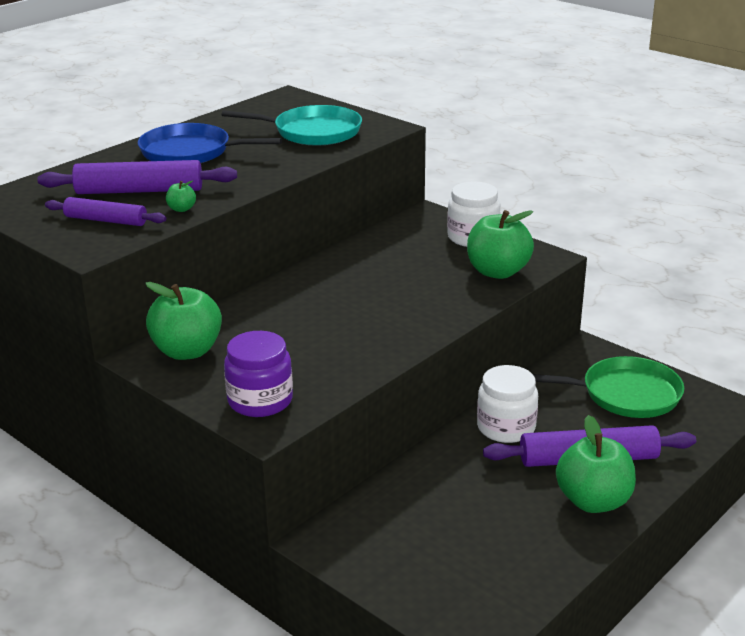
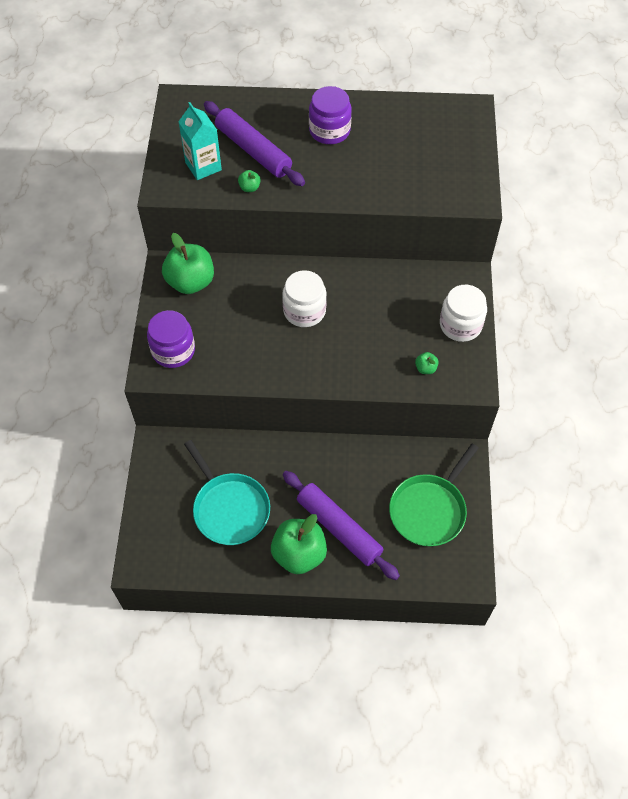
camera: 50 degrees right, 30 degrees up
purple rolling pin [45,197,166,226] -> turquoise carton [178,102,222,180]
blue pan [138,123,282,163] -> purple jar [309,86,352,144]
turquoise pan [222,105,362,146] -> turquoise pan moved to [184,440,270,545]
green apple [467,210,534,279] -> green apple [415,352,439,374], size x0.43
white jar [477,365,538,443] -> white jar moved to [282,270,327,327]
green pan [533,356,684,418] -> green pan turned 75 degrees clockwise [389,443,478,546]

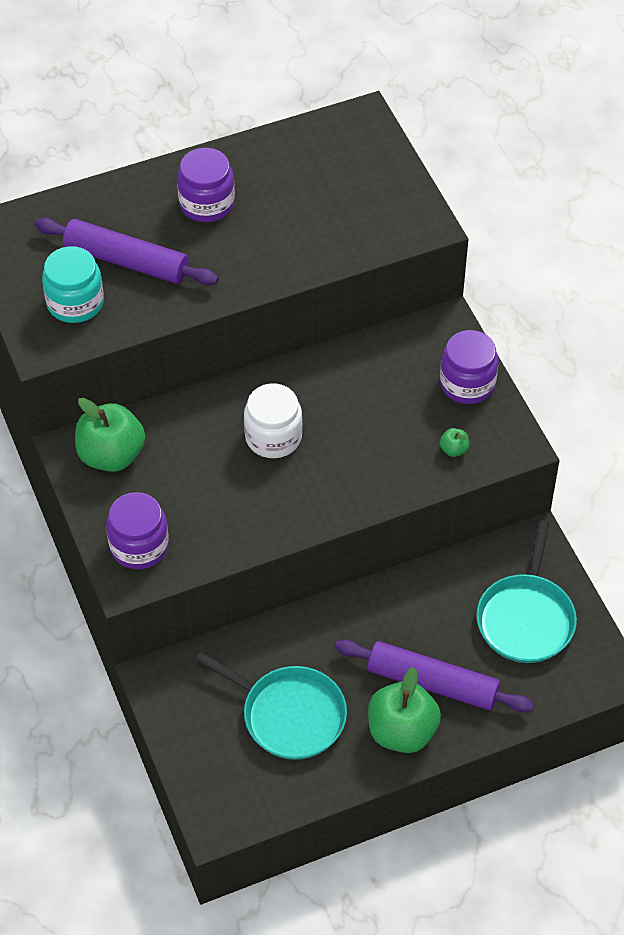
camera: 25 degrees left, 5 degrees down
turquoise carton [178,102,222,180] -> turquoise jar [42,246,104,323]
green apple [238,170,261,192] -> none
green pan [389,443,478,546] -> turquoise pan [476,520,577,663]
white jar [440,285,487,342] -> purple jar [440,330,499,404]

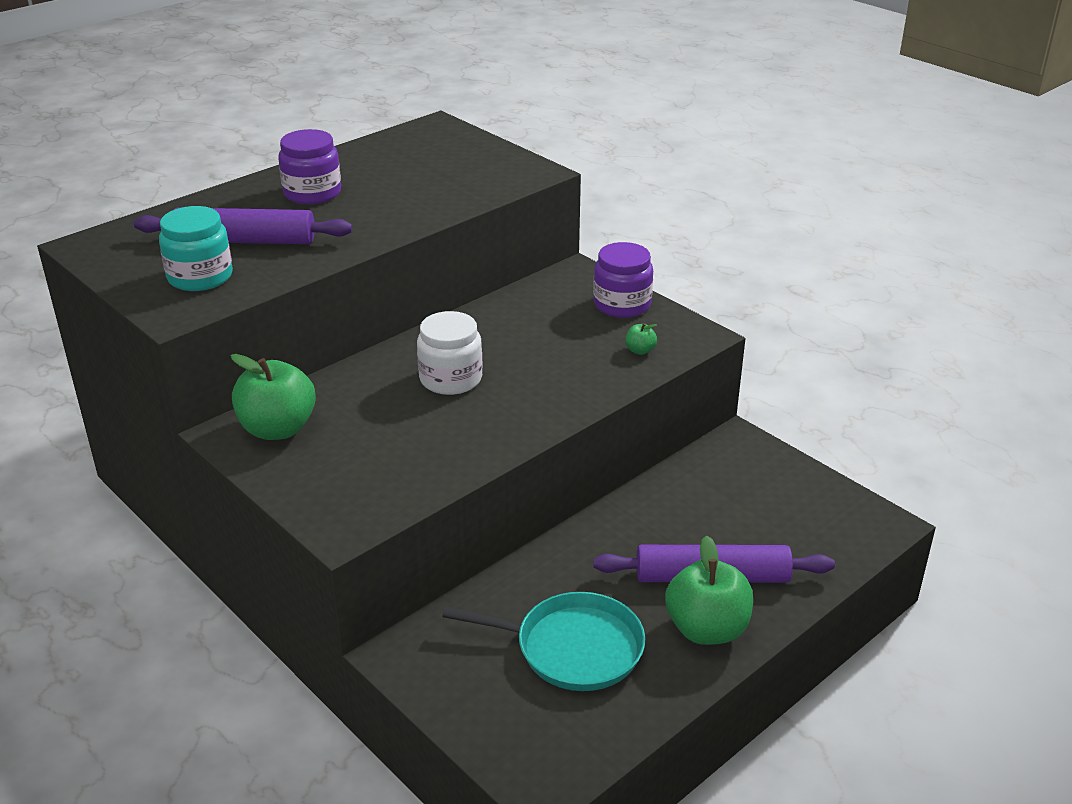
camera: 20 degrees left, 20 degrees down
purple jar [106,492,169,569] -> none
turquoise pan [476,520,577,663] -> none

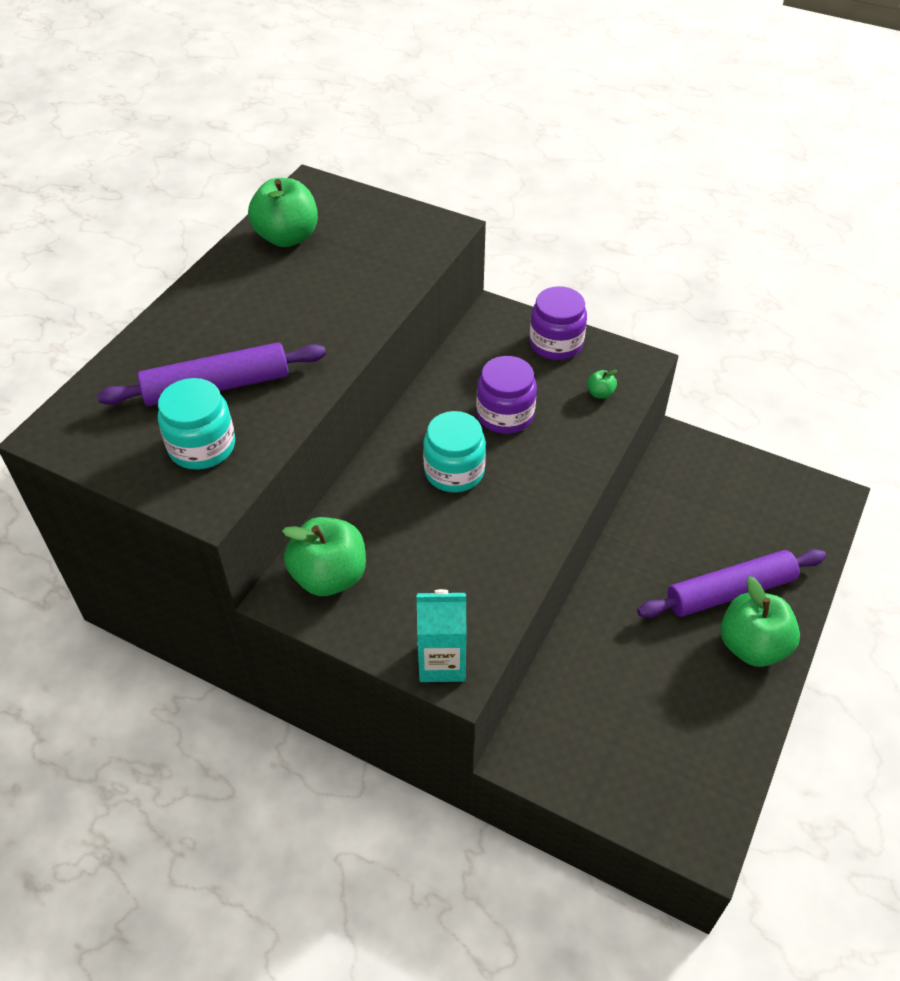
camera: 20 degrees left, 15 degrees up
purple jar [278,129,341,204] -> purple jar moved to [476,356,537,434]
white jar [417,311,483,395] -> turquoise jar [423,411,486,492]
turquoise pan [442,592,645,691] -> none
none -> green apple [248,178,318,247]
none -> turquoise carton [417,589,466,682]

